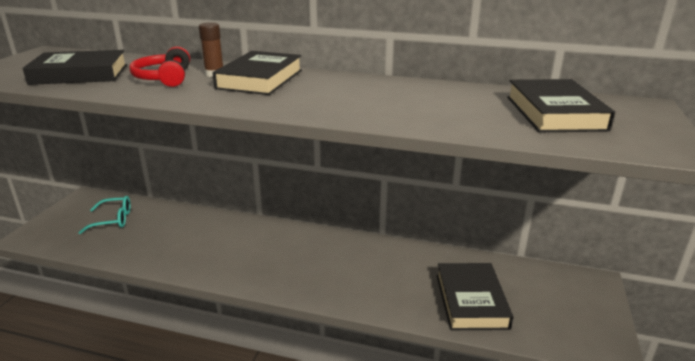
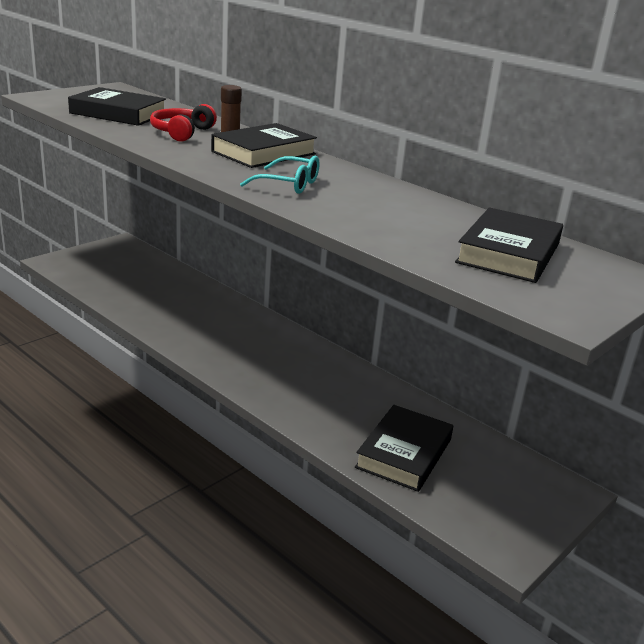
camera: 25 degrees right, 0 degrees up
turquoise glasses [78,196,131,234] -> turquoise glasses moved to [240,156,320,194]

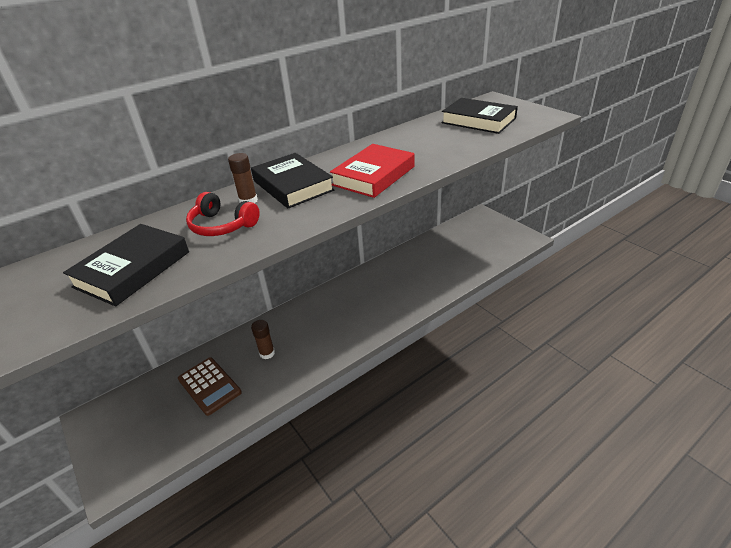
camera: 75 degrees left, 10 degrees up
turquoise glasses [240,156,320,194] -> red book [330,144,415,198]
black book [355,405,453,492] -> none
none -> brown calculator [178,357,242,416]
none -> brown glue stick [251,320,275,359]

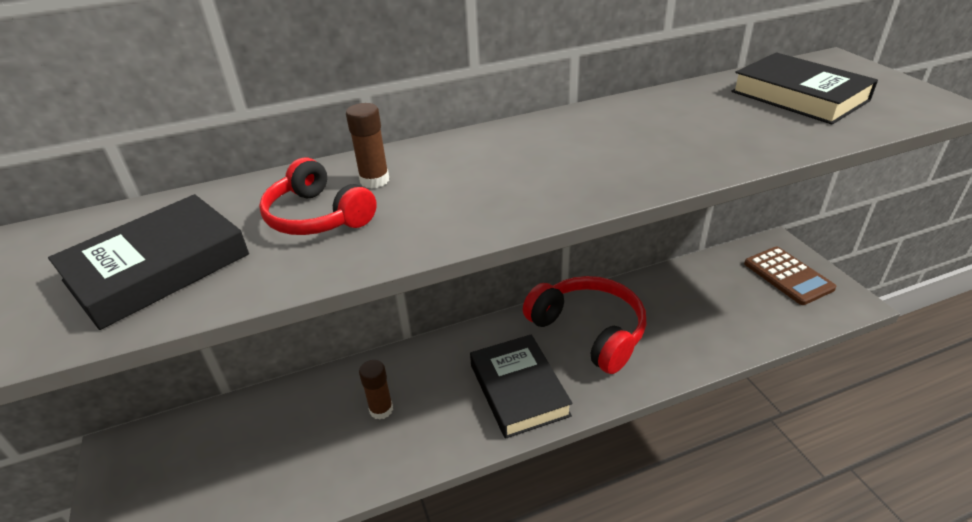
camera: 15 degrees right, 0 degrees up
brown calculator [178,357,242,416] -> brown calculator moved to [744,247,836,305]
black book [251,153,334,209] -> black book moved to [470,334,573,439]
red book [330,144,415,198] -> none
none -> red headphones [523,276,647,374]

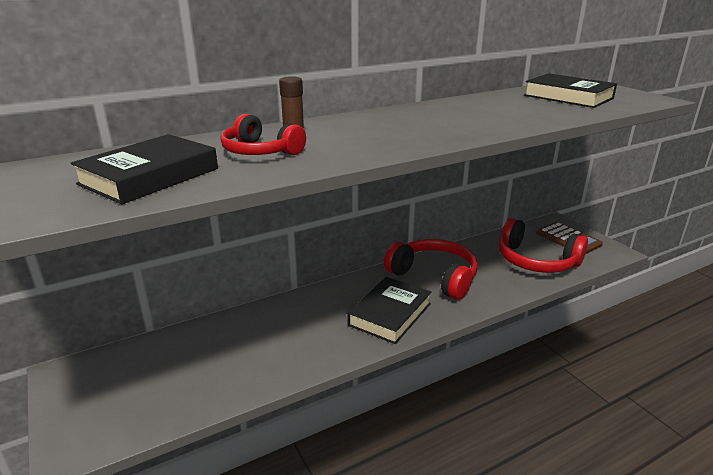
camera: 10 degrees left, 10 degrees down
brown glue stick [359,360,393,420] -> none
black book [470,334,573,439] -> black book turned 60 degrees clockwise [347,277,432,344]
none -> red headphones [499,218,588,273]

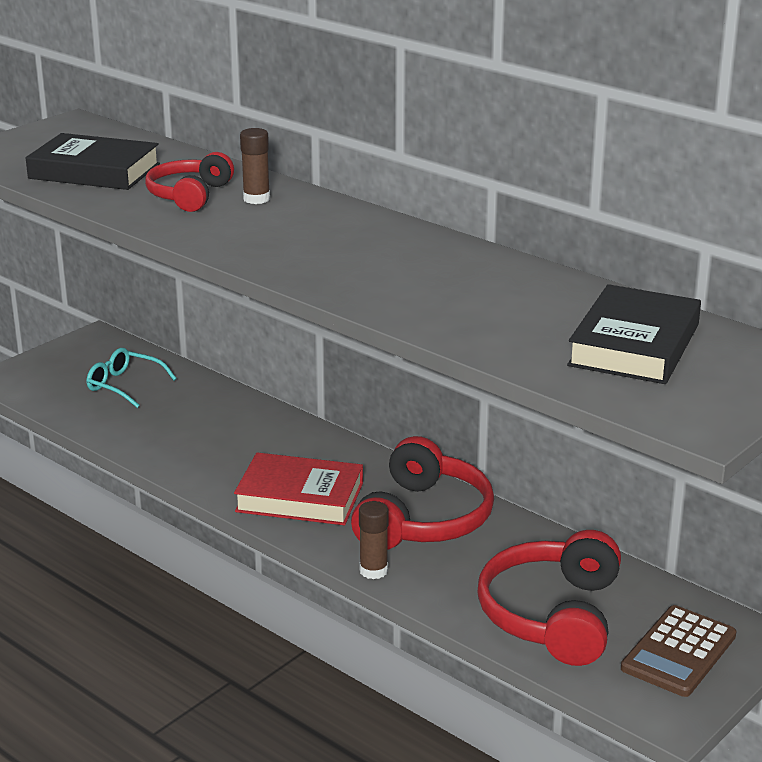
camera: 70 degrees right, 0 degrees up
black book [347,277,432,344] -> red book [234,452,363,525]
none -> turquoise glasses [87,348,177,408]
none -> brown glue stick [359,501,389,579]

